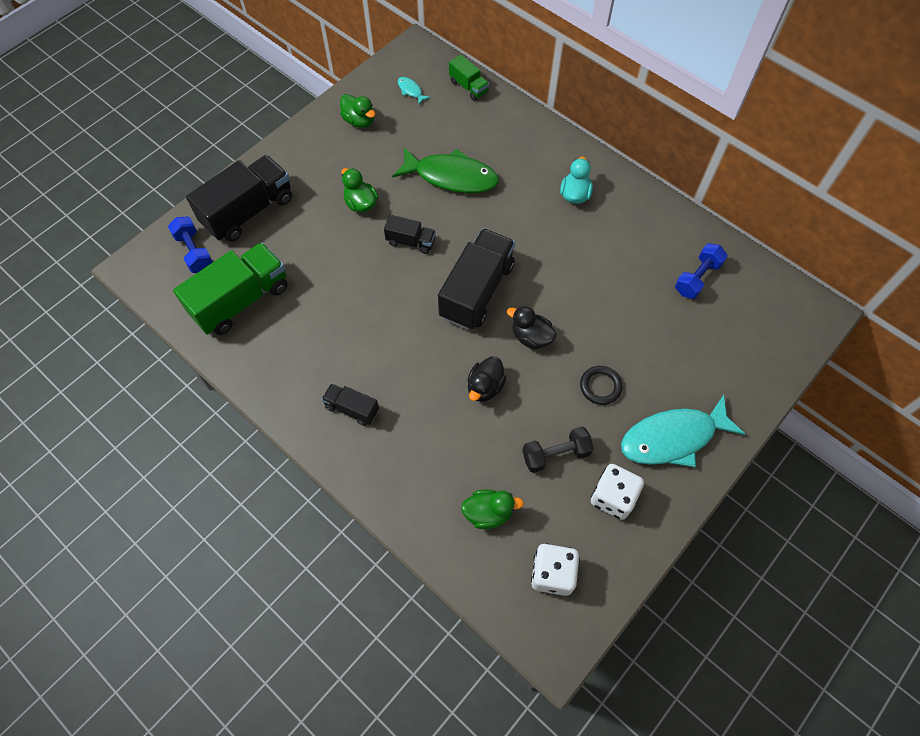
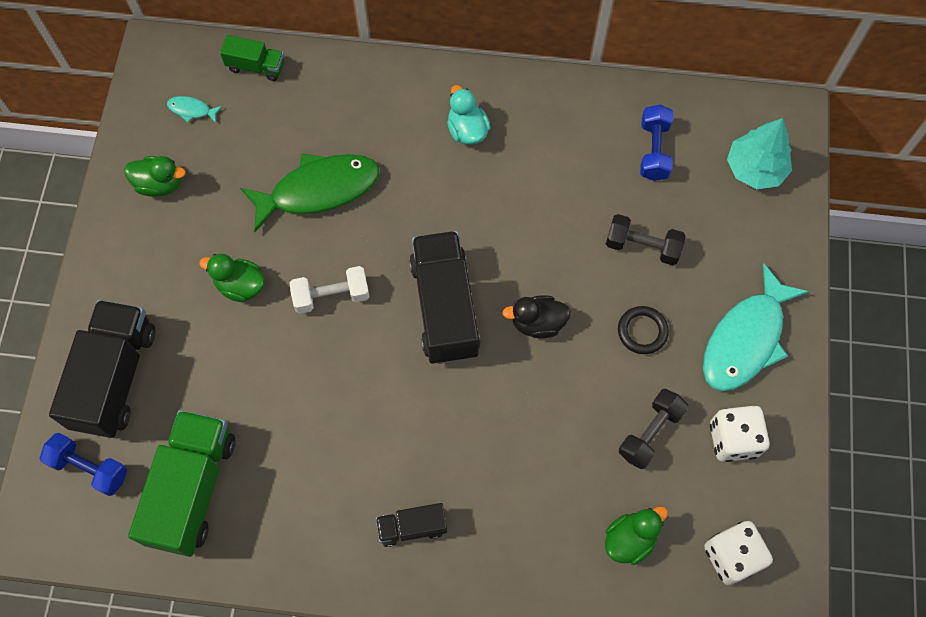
camera: 35 degrees left, 5 degrees up
black truck [384,215,436,254] -> white dumbbell [290,266,370,314]
black duck [468,356,506,402] -> none
none -> black dumbbell [606,214,686,265]
none -> turquoise tree [727,118,792,189]

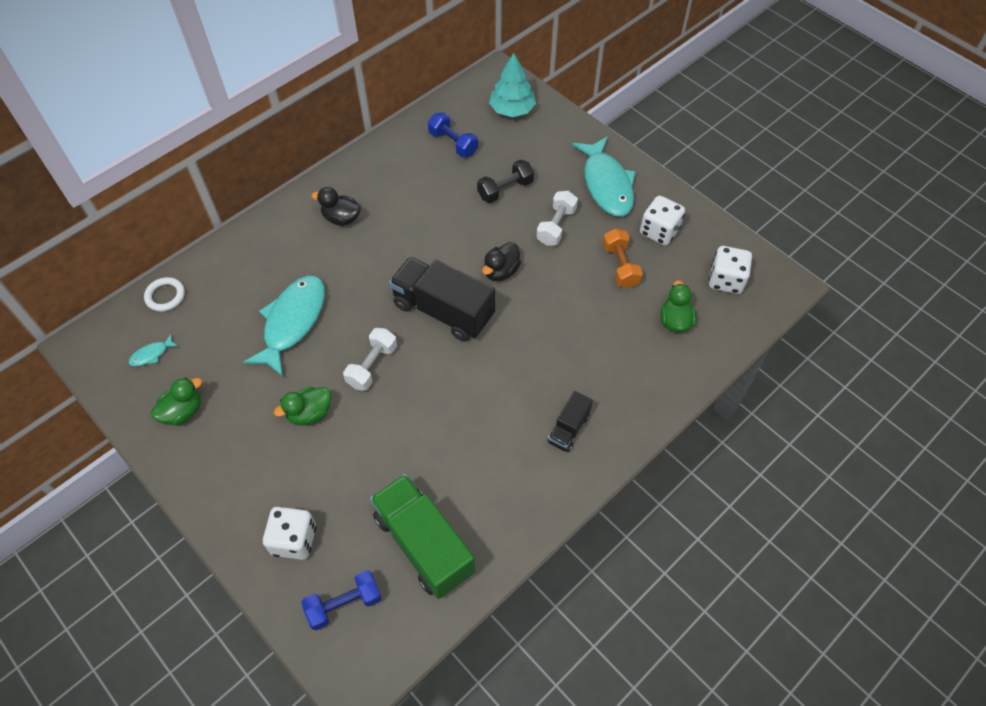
camera: 50 degrees left, 10 degrees down
black truck [49,300,155,438] -> white dice [263,507,316,560]
green truck [220,35,284,81] -> white ring [144,277,185,312]
green fish [240,154,380,232] -> turquoise fish [243,276,325,377]
turquoise duck [447,85,491,145] -> black duck [311,187,361,226]
black ring [618,306,669,354] -> white dumbbell [536,191,578,246]
black dumbbell [619,389,688,469] -> orange dumbbell [603,228,643,288]

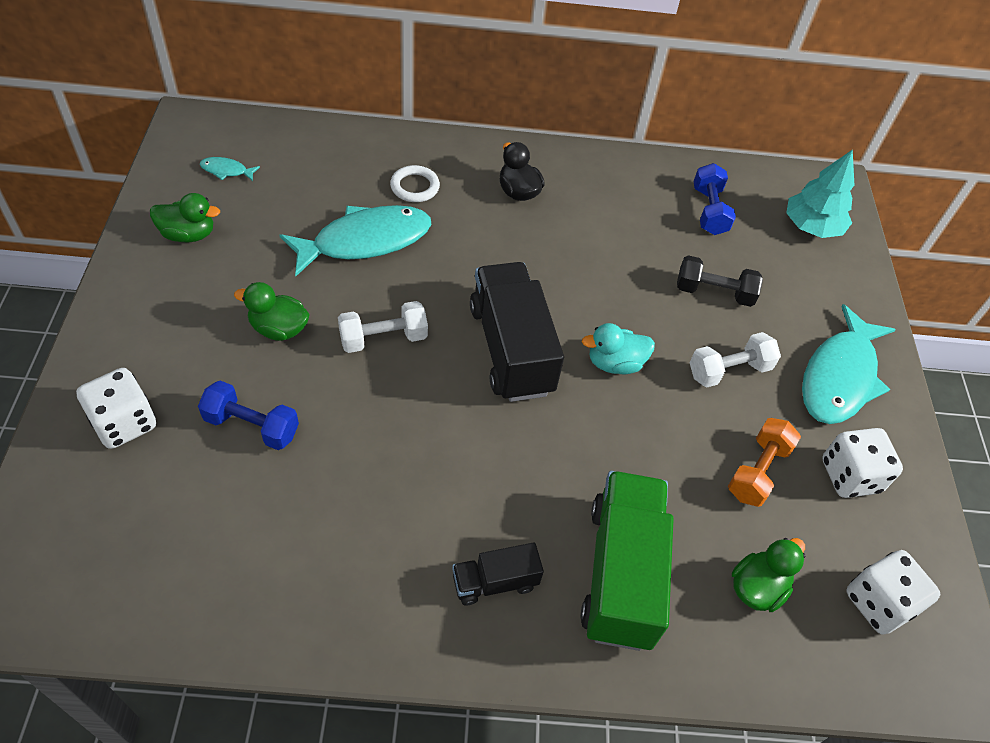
camera: 40 degrees right, 5 degrees down
white ring [144,277,185,312] -> white ring moved to [390,165,440,202]
blue dumbbell [301,570,381,630] -> blue dumbbell moved to [198,381,299,450]
green truck [370,474,475,599] -> green truck moved to [581,471,673,651]
black duck [482,242,521,281] -> turquoise duck [582,323,655,374]

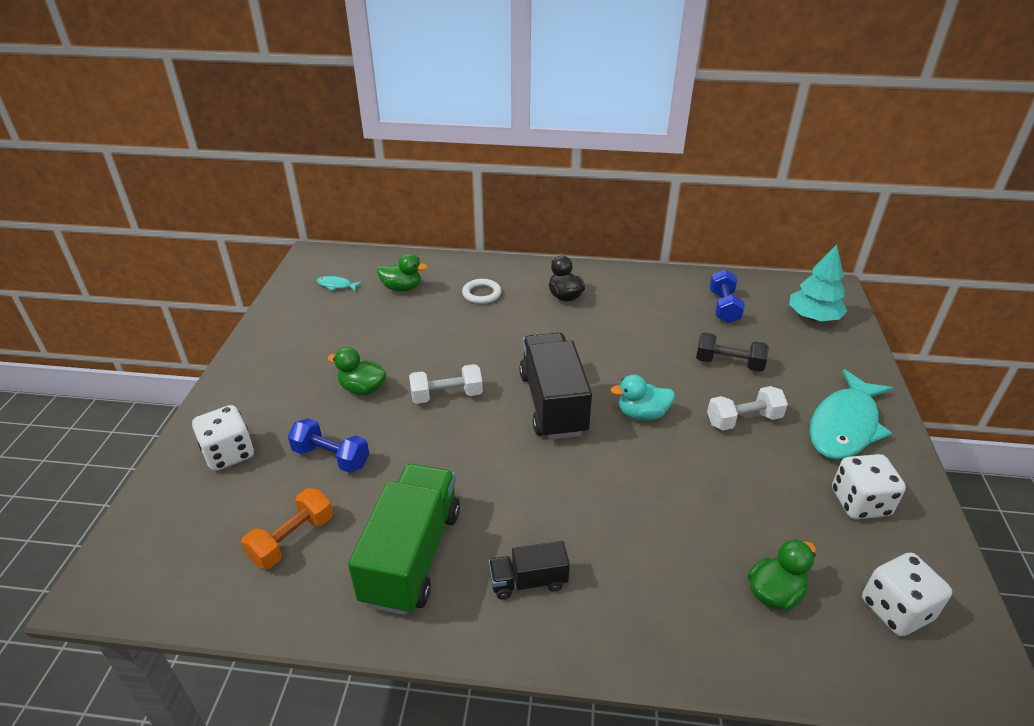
camera: 10 degrees right, 15 degrees down
green duck [150,193,220,243] -> green duck moved to [377,254,427,292]
turquoise fish [280,205,431,276] -> none
green truck [581,471,673,651] -> green truck moved to [348,464,460,615]
orange dumbbell [728,418,801,507] -> orange dumbbell moved to [241,488,333,569]

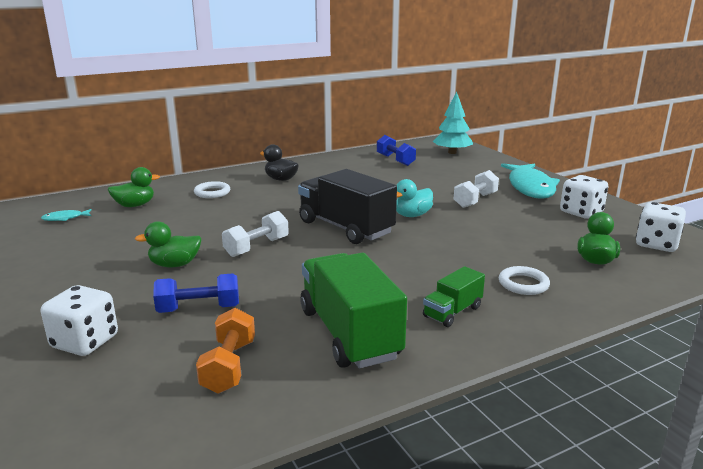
camera: 35 degrees left, 15 degrees down
black truck [489,541,570,600] -> green truck [423,266,485,327]
black dumbbell [696,332,769,372] -> none
none -> white ring [499,266,550,295]

